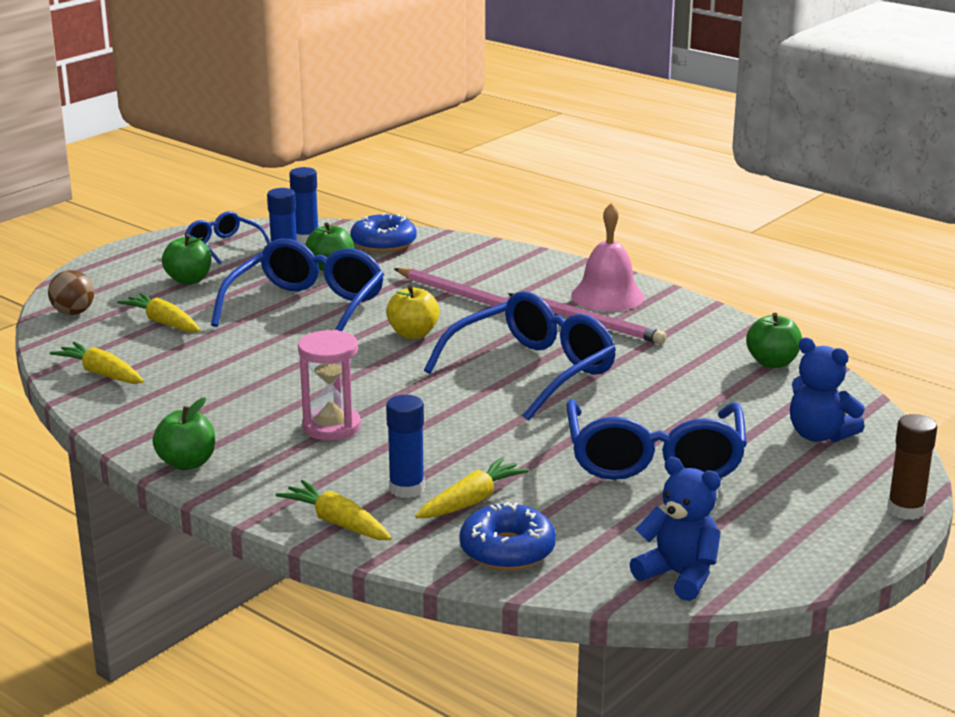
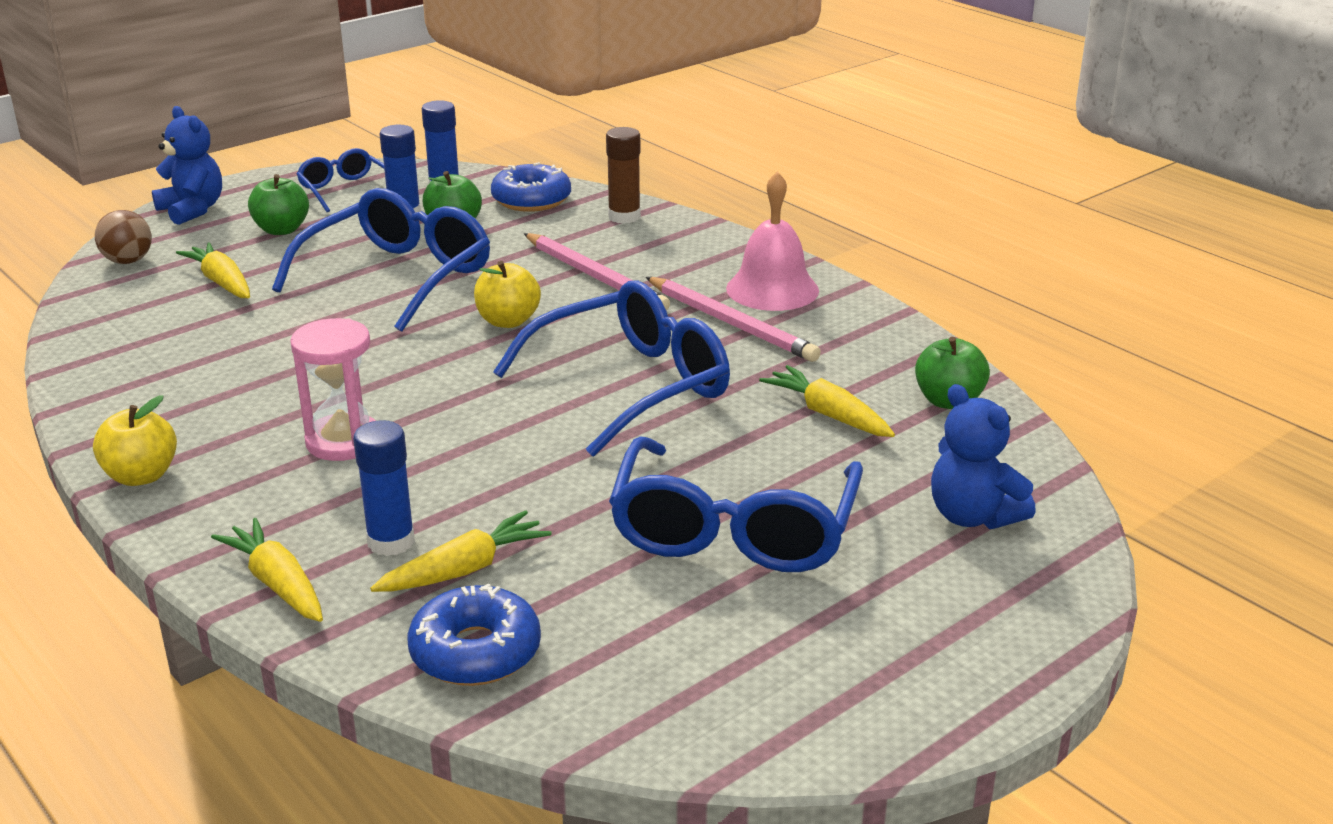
camera: 10 degrees right, 5 degrees up
yellow carrot [50,342,144,384] -> yellow carrot moved to [759,365,895,437]
green apple [152,397,215,470] -> yellow apple [93,395,177,486]
blue teddy bear [630,457,721,601] -> blue teddy bear moved to [152,106,222,225]
brown glue stick [887,414,937,520] -> brown glue stick moved to [606,127,641,224]

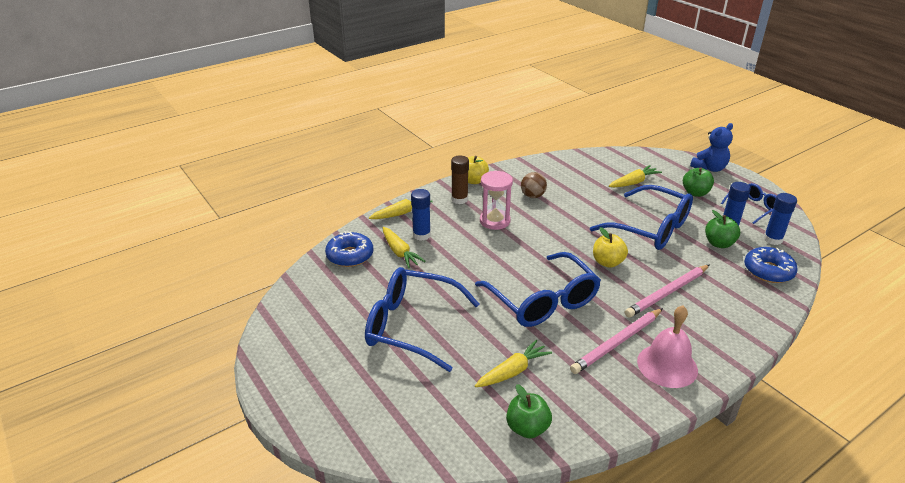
camera: 95 degrees right, 5 degrees up
brown ball [95,210,152,264] -> brown ball moved to [521,172,547,198]
brown glue stick [606,127,641,224] -> brown glue stick moved to [451,156,469,204]
blue teddy bear [931,384,1036,529] -> none

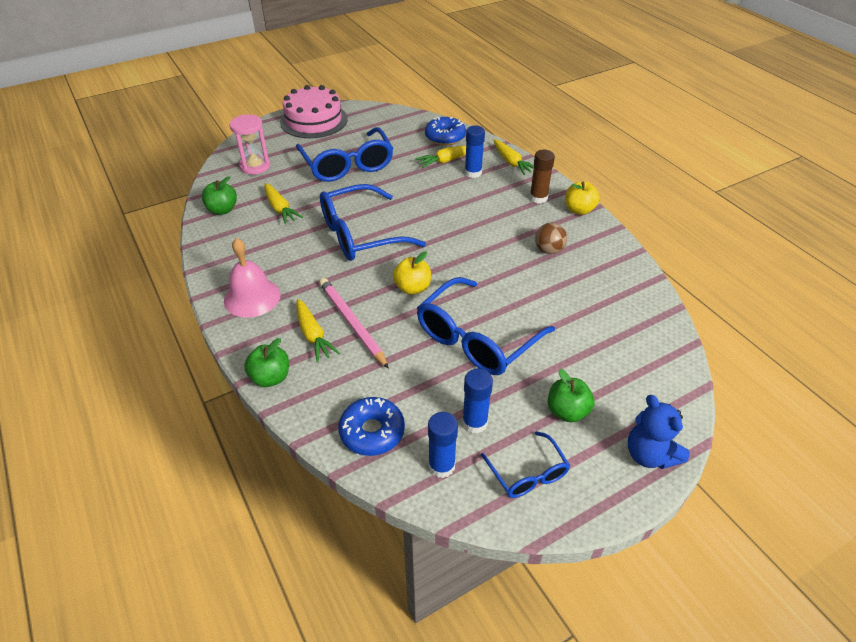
camera: 95 degrees right, 10 degrees up
blue glasses [365,267,479,372] -> blue glasses turned 135 degrees clockwise [296,127,394,182]
pink hourglass [480,171,513,230] -> pink hourglass moved to [230,114,270,175]
pink pencil [570,308,663,374] -> none
yellow carrot [609,165,662,188] -> yellow carrot moved to [296,299,340,362]
green apple [705,210,740,248] -> green apple moved to [244,338,289,387]
none -> pink cake [280,85,348,138]

